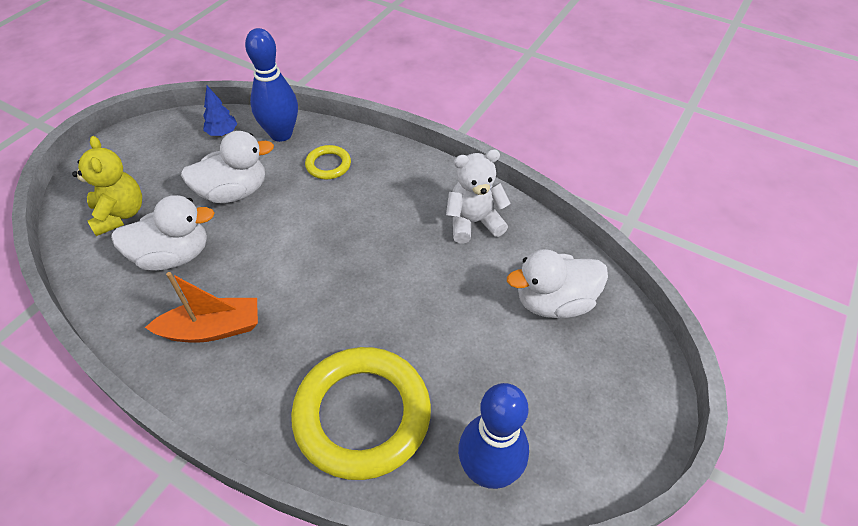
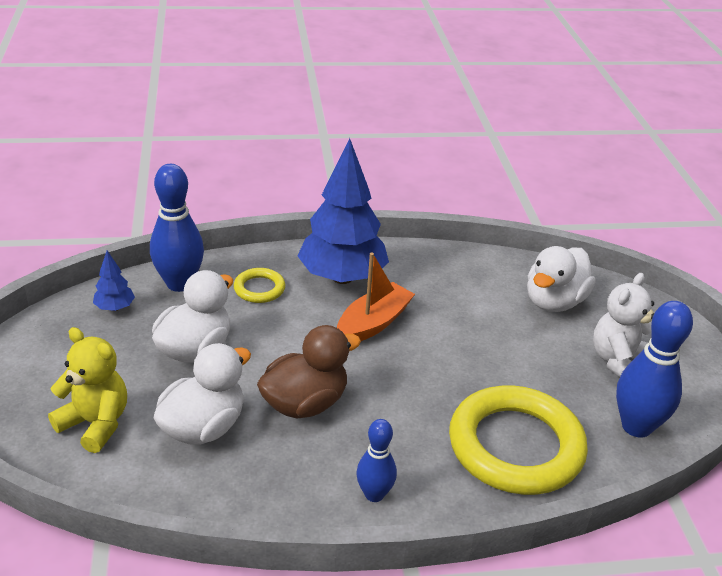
camera: 40 degrees left, 15 degrees down
orange boat [145,272,258,343] -> orange boat moved to [337,253,415,341]
white teddy bear [446,149,511,243] -> white teddy bear moved to [593,273,654,377]
none -> brown duck [257,325,361,419]
none -> blue tree [297,138,389,284]
none -> blue bowling pin [356,419,397,502]

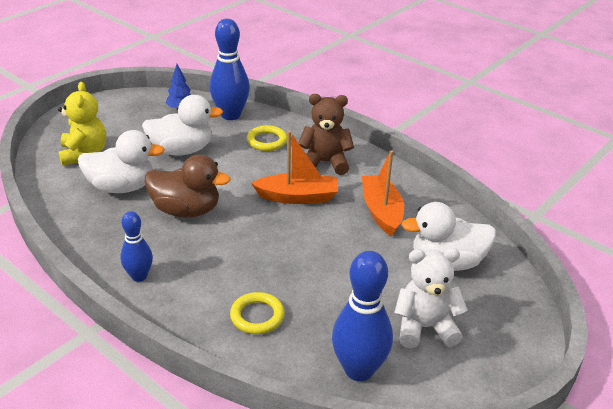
camera: 50 degrees right, 0 degrees up
blue tree [297,138,389,284] -> brown teddy bear [298,94,354,175]
yellow ring [449,386,588,495] -> yellow ring [230,292,285,334], size x0.45
none -> orange boat [362,150,404,236]

